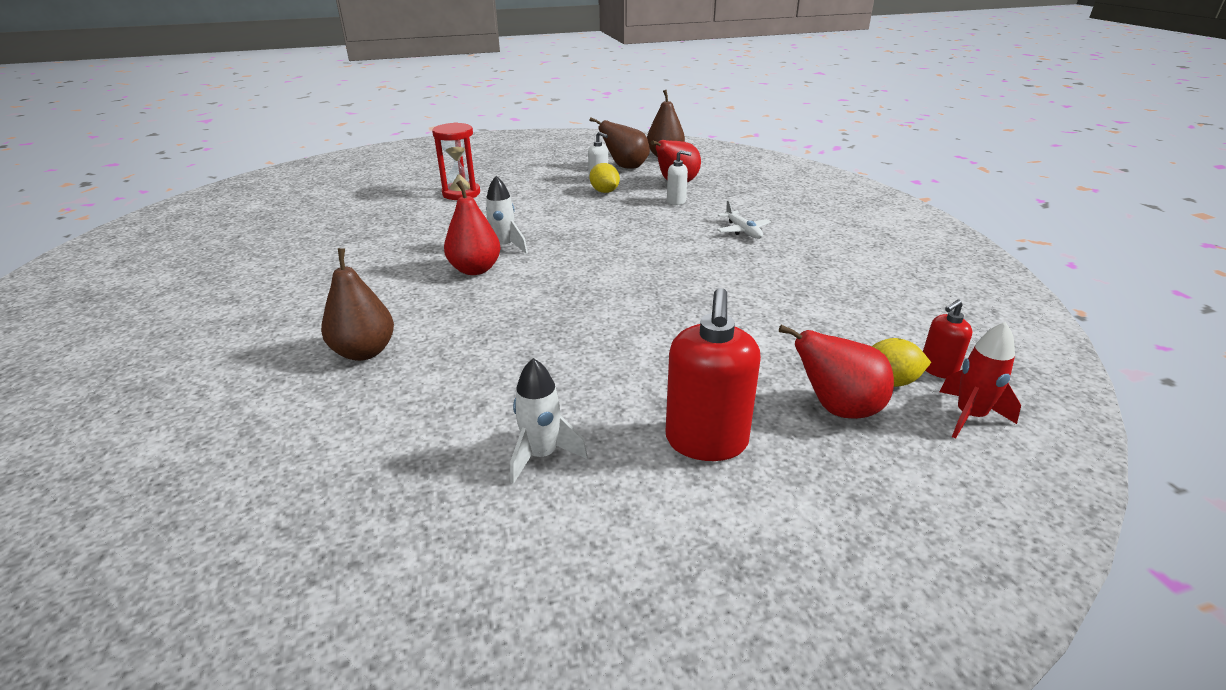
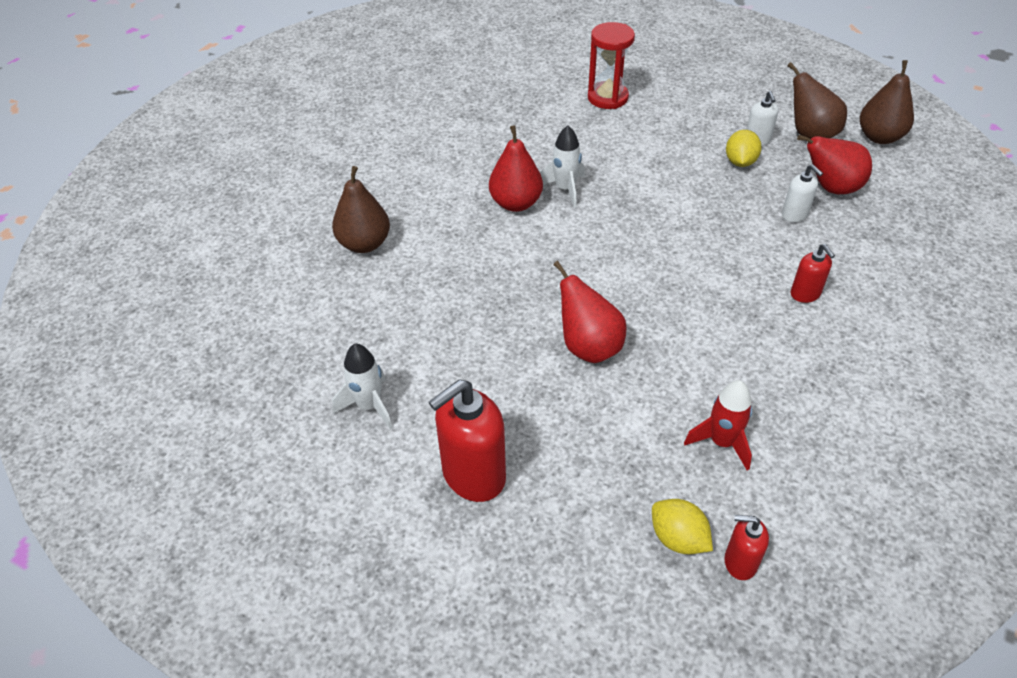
camera: 45 degrees right, 15 degrees up
white plane [717,201,771,239] -> red soap dispenser [791,244,835,303]
red pear [779,325,894,419] -> red pear moved to [553,261,627,363]
red rocket [940,322,1021,439] -> red rocket moved to [684,380,752,470]

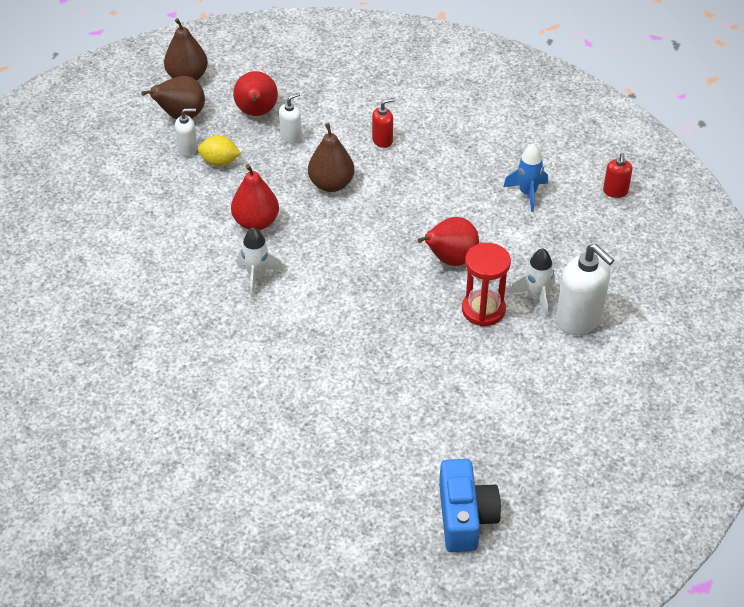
camera: 95 degrees left, 0 degrees up
brown pear [332,166,390,253] -> brown pear moved to [308,123,355,192]
white rocket [332,344,392,429] -> white rocket moved to [509,248,555,318]
red soap dispenser [429,379,506,502] -> white soap dispenser [556,244,614,335]
red pear [489,125,543,212] -> red pear moved to [231,164,279,230]
red hourglass [588,22,635,109] -> red hourglass moved to [462,243,511,326]
yellow lemon [652,499,713,554] -> none
red rocket [684,380,752,470] -> blue rocket [503,143,548,212]
none -> blue camera [439,459,501,552]

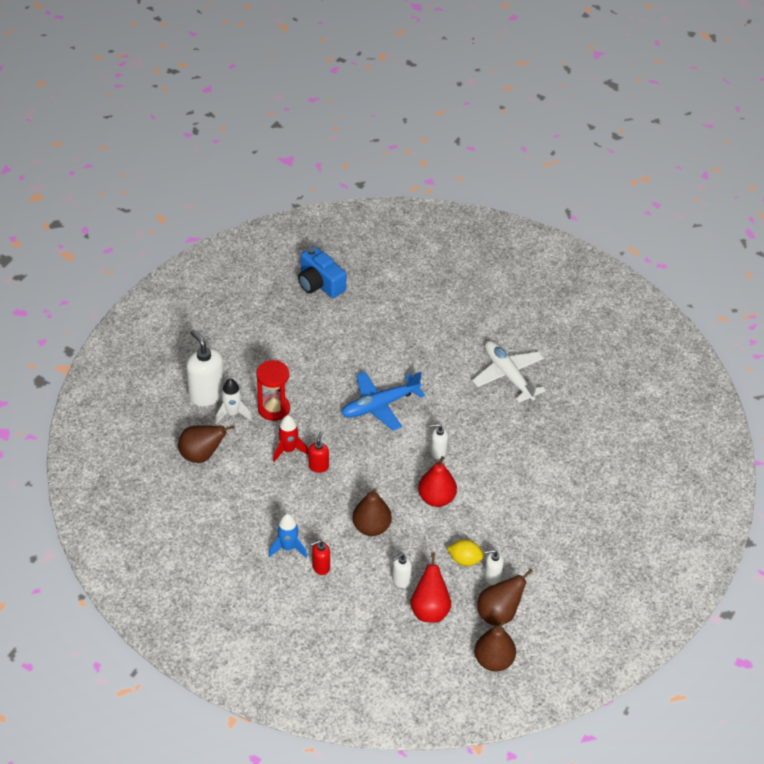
camera: 175 degrees left, 0 degrees up
white rocket [237,227,284,297] -> white soap dispenser [430,424,448,460]
red pear [418,217,479,266] -> red rocket [273,415,308,462]
blue camera [439,459,501,552] -> blue camera turned 45 degrees counterclockwise [298,246,346,298]
blue rocket [503,143,548,212] -> blue rocket moved to [268,513,307,558]
red soap dispenser [603,153,633,198] -> red soap dispenser moved to [308,432,329,473]
none -> brown pear [178,425,235,463]
none -> blue plane [341,372,425,431]
none -> white plane [472,341,546,403]

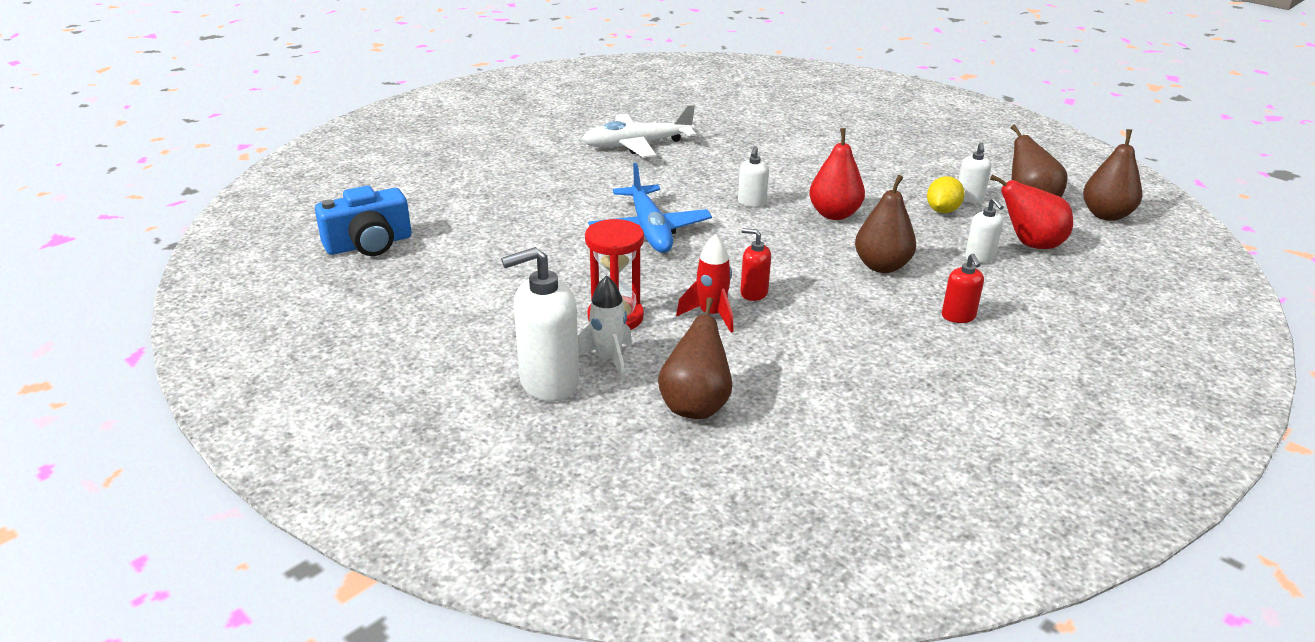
camera: 75 degrees left, 15 degrees down
blue rocket [268,513,307,558] -> none

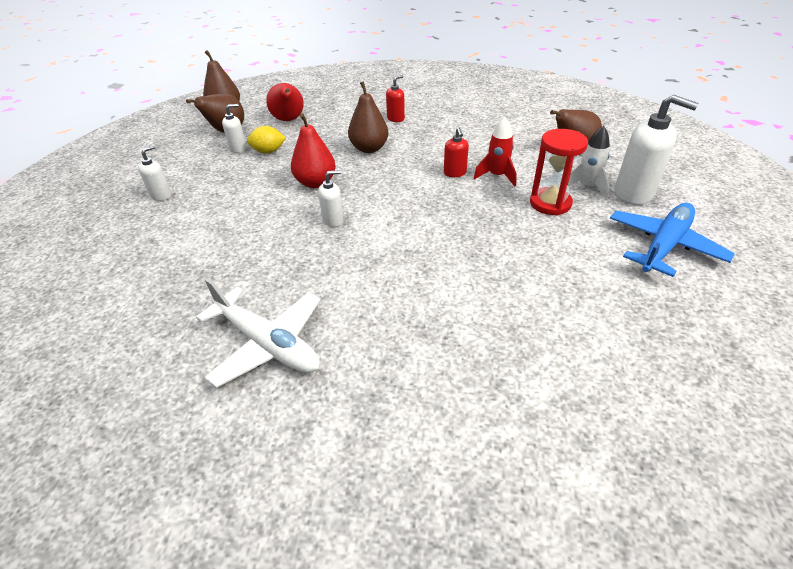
camera: 125 degrees left, 10 degrees up
blue camera [315,186,411,256] -> none
blue plane [588,163,712,253] -> blue plane moved to [610,203,735,277]
white soap dispenser [965,198,1004,263] -> white soap dispenser moved to [138,145,171,201]

